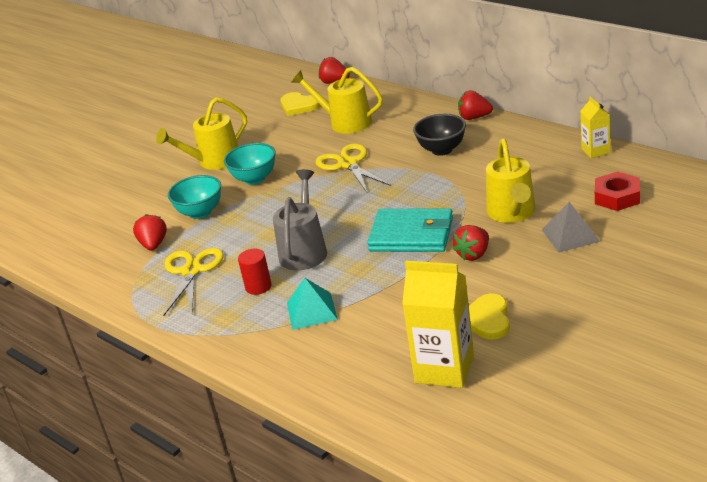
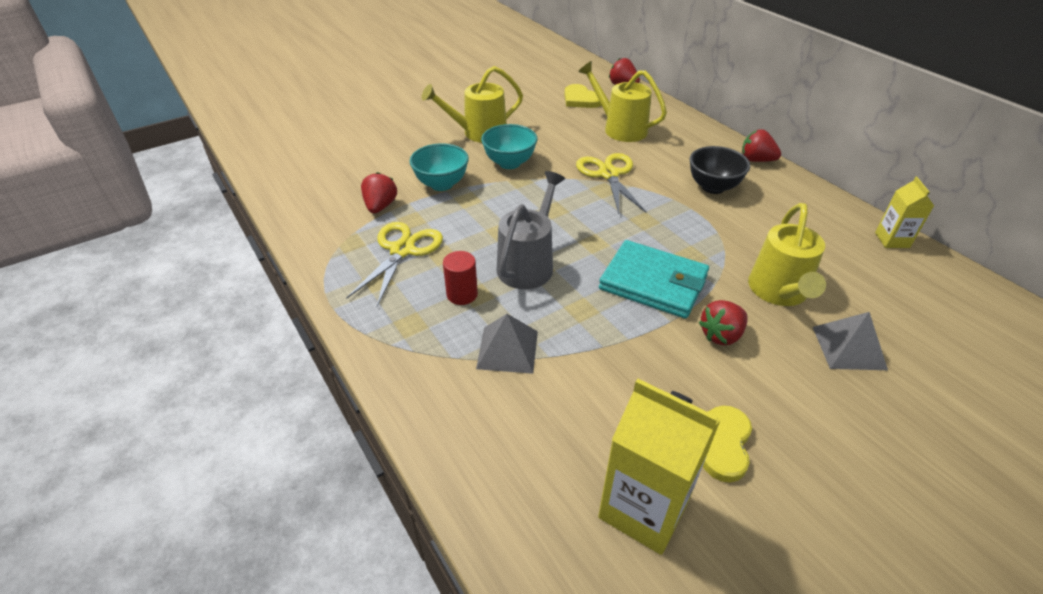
camera: 10 degrees right, 10 degrees up
turquoise pyramid [287,278,338,330] -> grey pyramid [476,314,538,374]
red nut [595,171,640,211] -> none

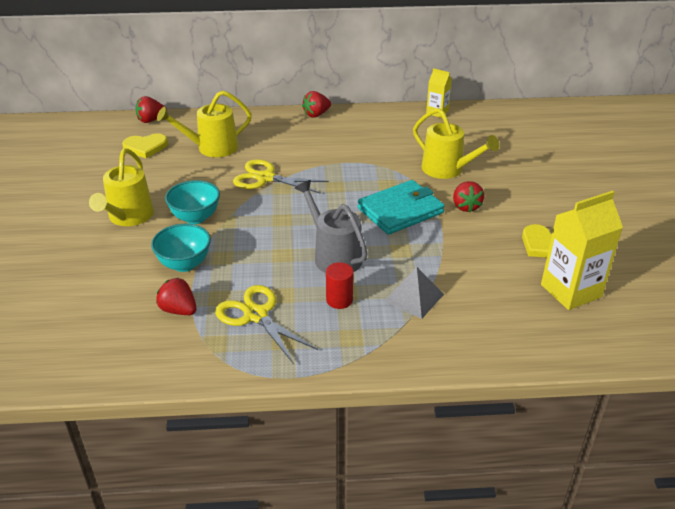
camera: 60 degrees left, 5 degrees down
black bowl [690,146,750,194] -> none
grey pyramid [813,312,888,370] -> none

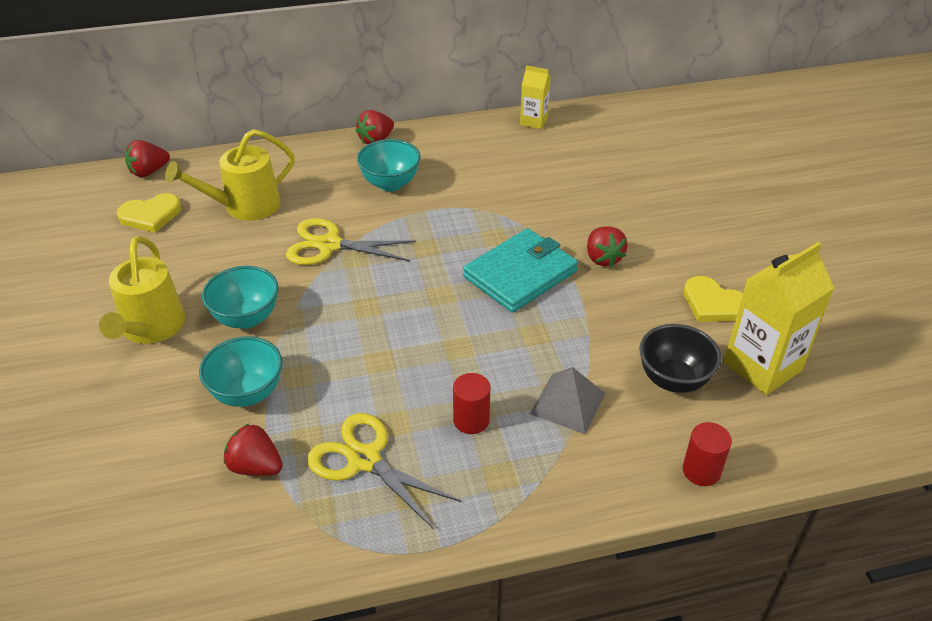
camera: 10 degrees left, 5 degrees up
grey watering can [295,180,368,273] -> none
yellow watering can [413,108,499,179] -> none
none -> turquoise bowl [357,139,421,191]
none -> black bowl [639,324,721,393]
none -> red cylinder [683,422,732,486]

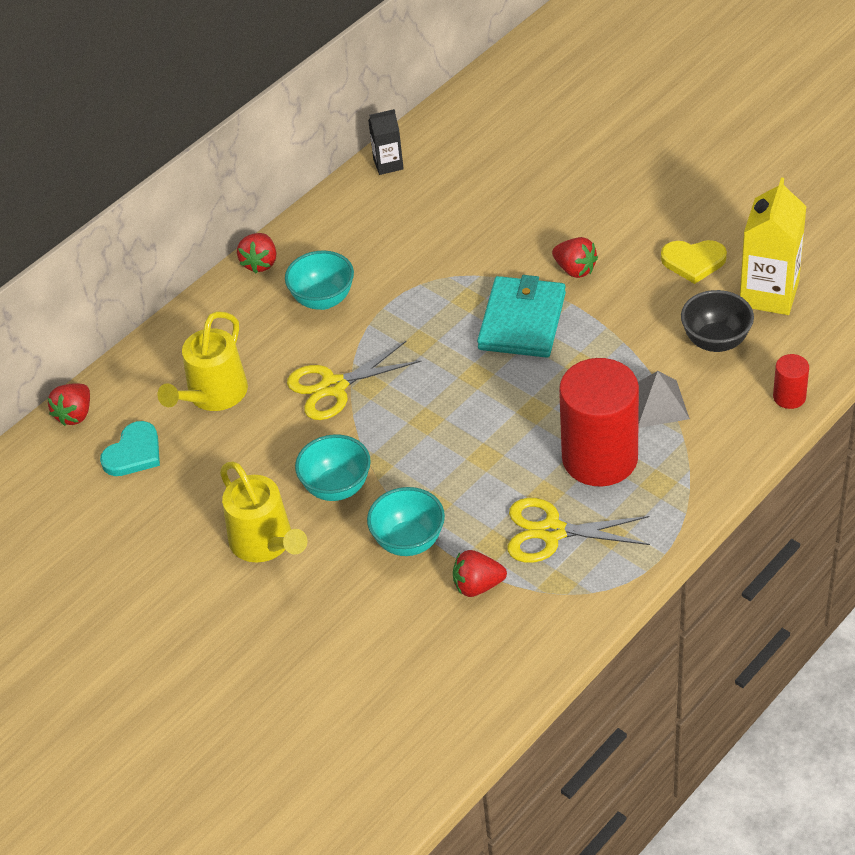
camera: 30 degrees left, 5 degrees up
yellow heart [117,193,181,233] -> turquoise heart [100,421,160,476]
red cylinder [453,373,490,434] -> red cylinder [559,358,639,486], size x2.29
yellow carton [520,66,551,129] -> black carton [368,109,404,175]

